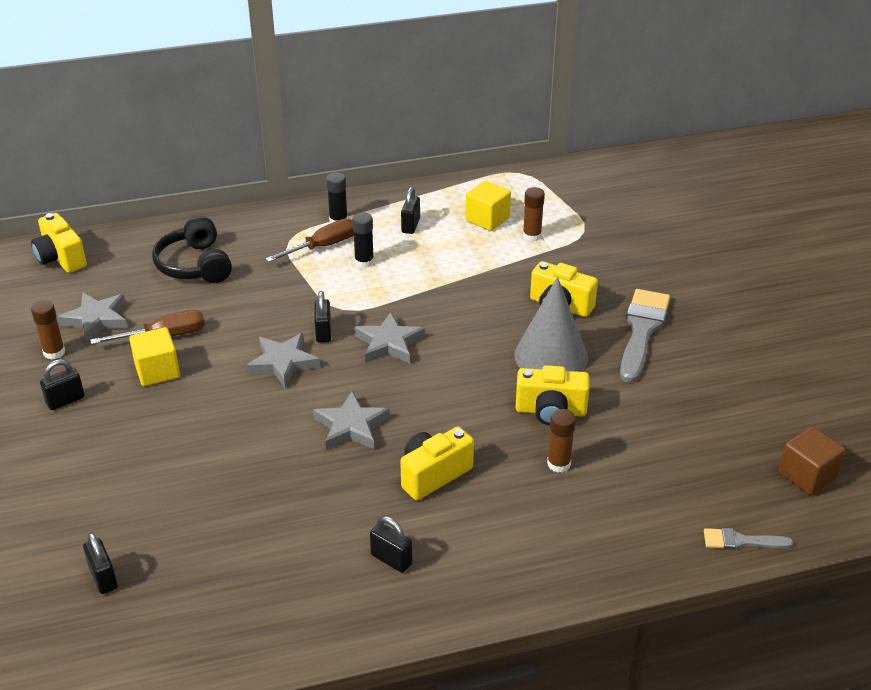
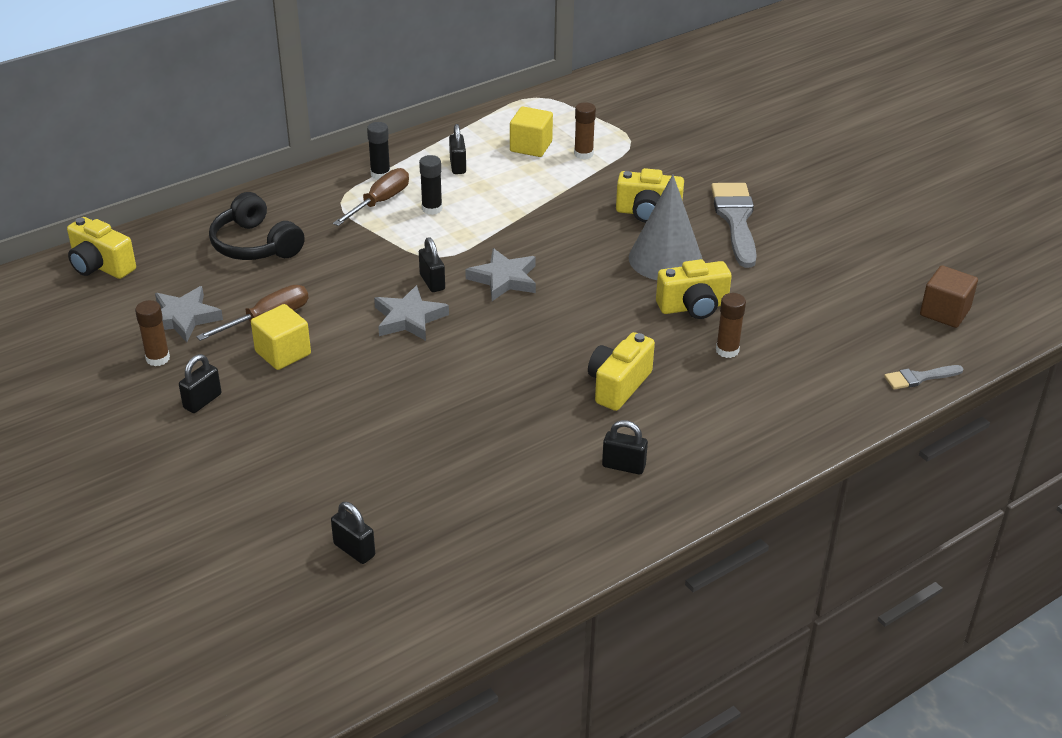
camera: 20 degrees left, 0 degrees up
grey star [313,391,390,450] -> none

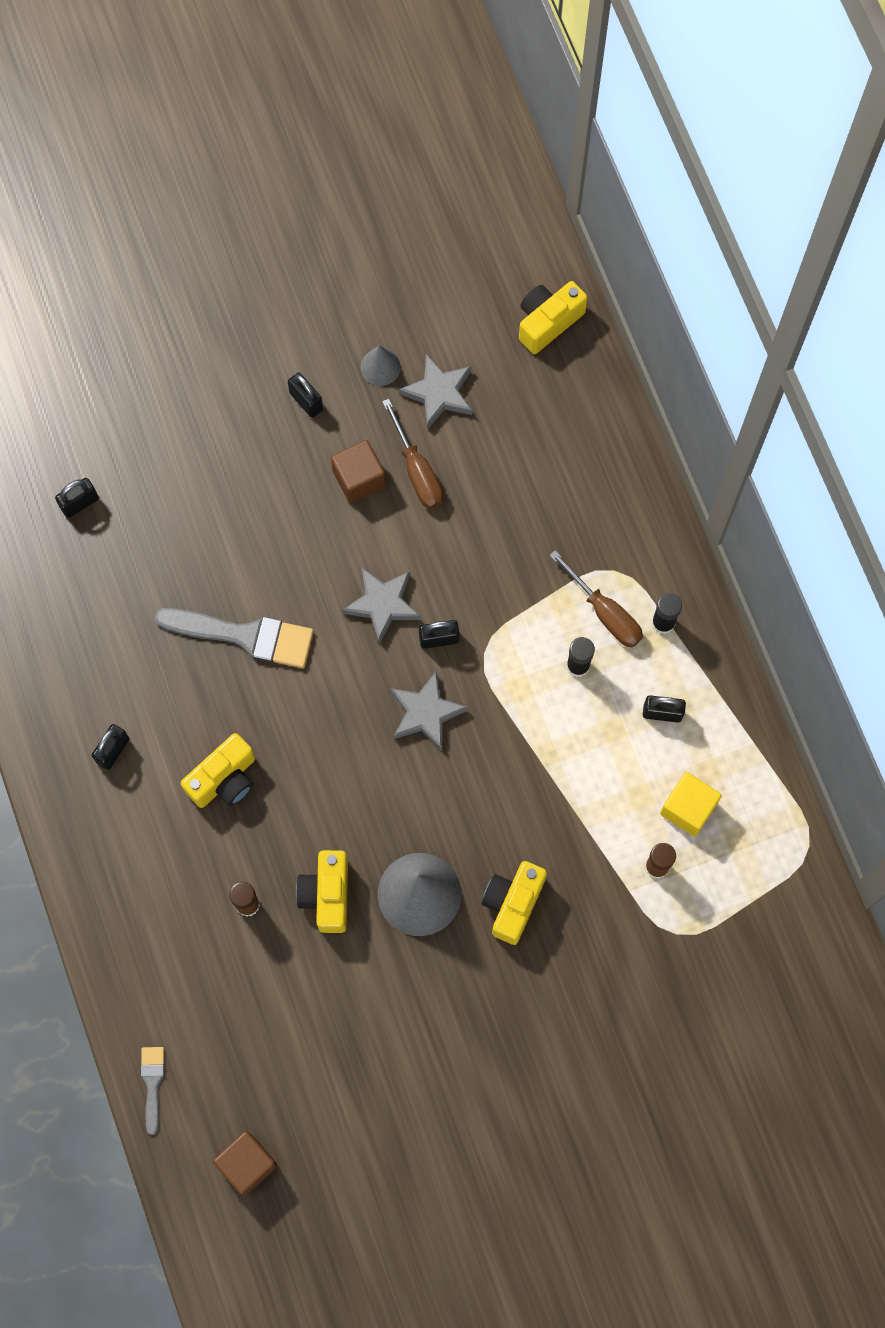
camera: 105 degrees right, 35 degrees up
brown glue stick [135,300,170,366] -> grey cone [360,345,401,386]
black headphones [209,192,305,260] -> none
yellow cube [251,304,311,370] -> brown cube [331,440,386,503]
yellow camera [588,332,655,411] -> yellow camera turned 90 degrees clockwise [181,733,255,808]
grey brush [711,183,757,268] -> grey brush moved to [155,608,314,668]

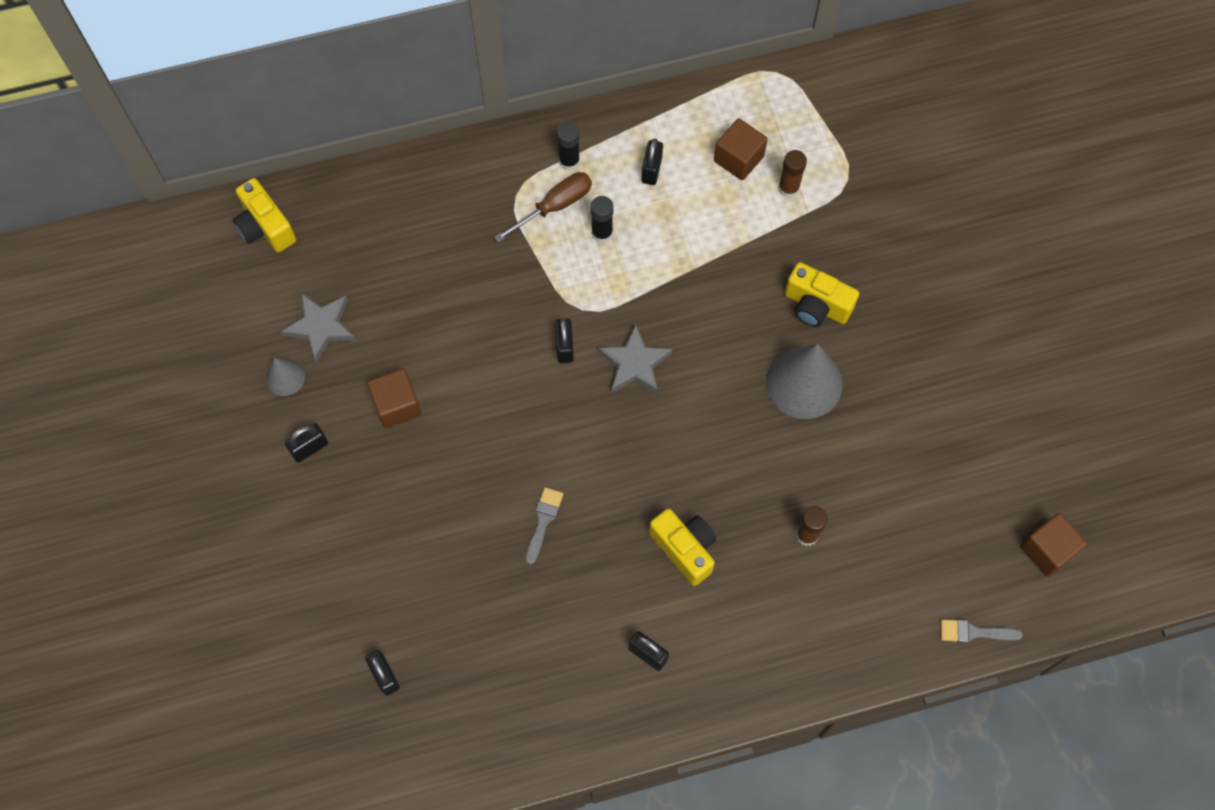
camera: 85 degrees left, 5 degrees down
grey brush [155,608,314,668] -> grey brush [526,487,564,565], size x0.52
yellow camera [296,850,348,933] -> none
grey star [342,568,421,644] -> none
brown screwdriver [382,399,443,509] -> none
yellow cube [660,772,722,836] -> brown cube [714,118,768,180]

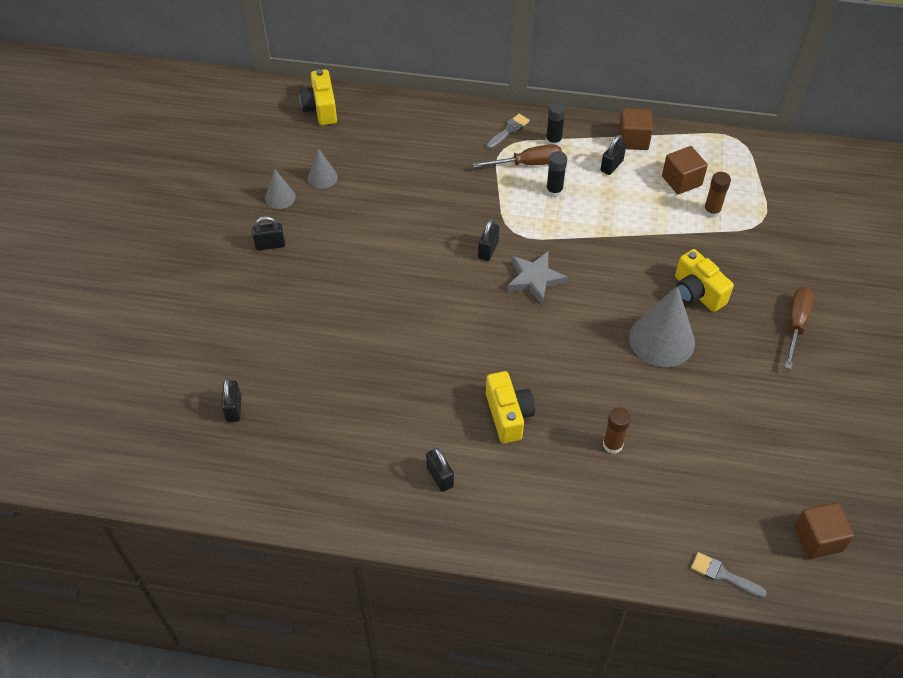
camera: 25 degrees right, 15 degrees down
grey star [281,293,356,363] -> grey cone [308,148,338,189]
brown cube [367,368,421,428] -> brown cube moved to [618,108,653,150]
grey brush [526,487,564,565] -> grey brush moved to [486,114,530,149]
none -> brown screwdriver [785,287,814,369]

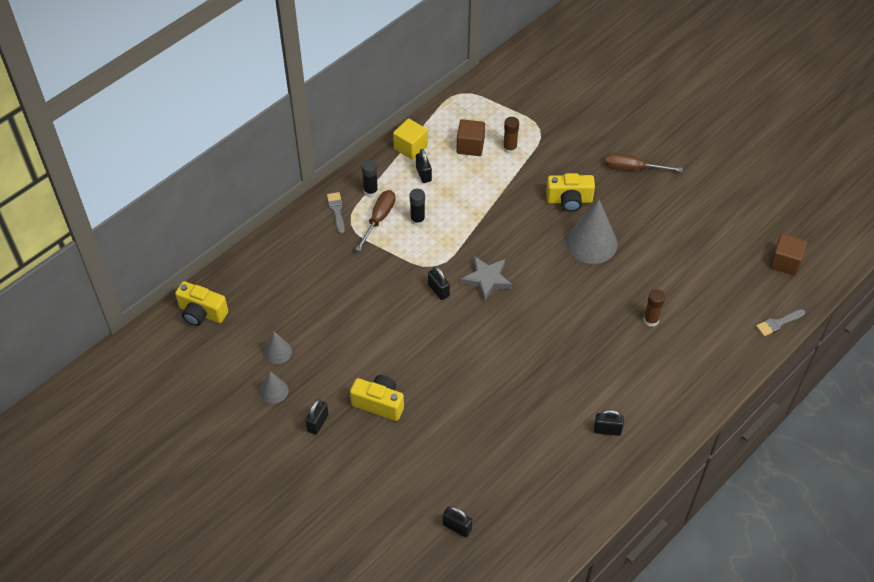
camera: 55 degrees left, 0 degrees up
yellow camera [486,371,535,444] -> yellow camera moved to [350,375,404,421]
brown cube [618,108,653,150] -> yellow cube [393,118,428,160]
brown screwdriver [785,287,814,369] -> brown screwdriver turned 45 degrees counterclockwise [605,153,683,172]

